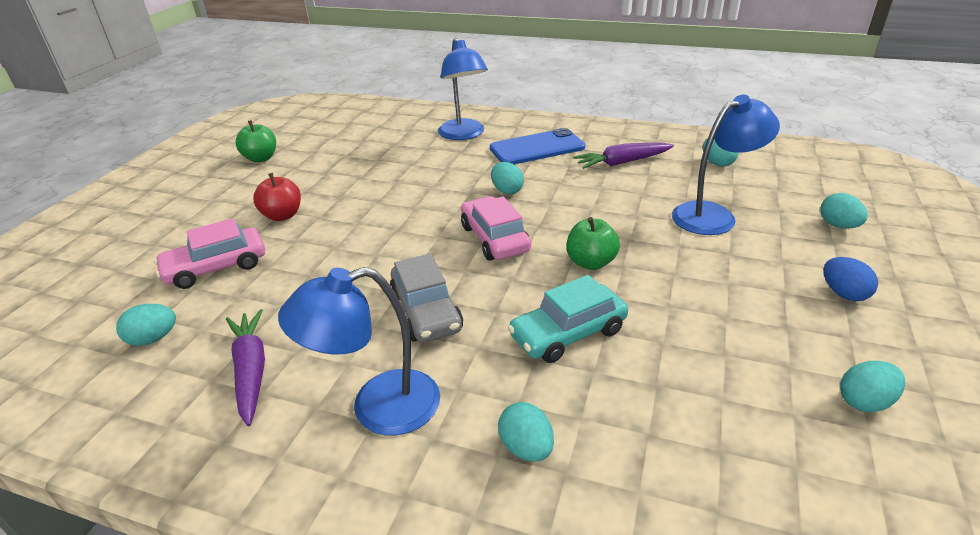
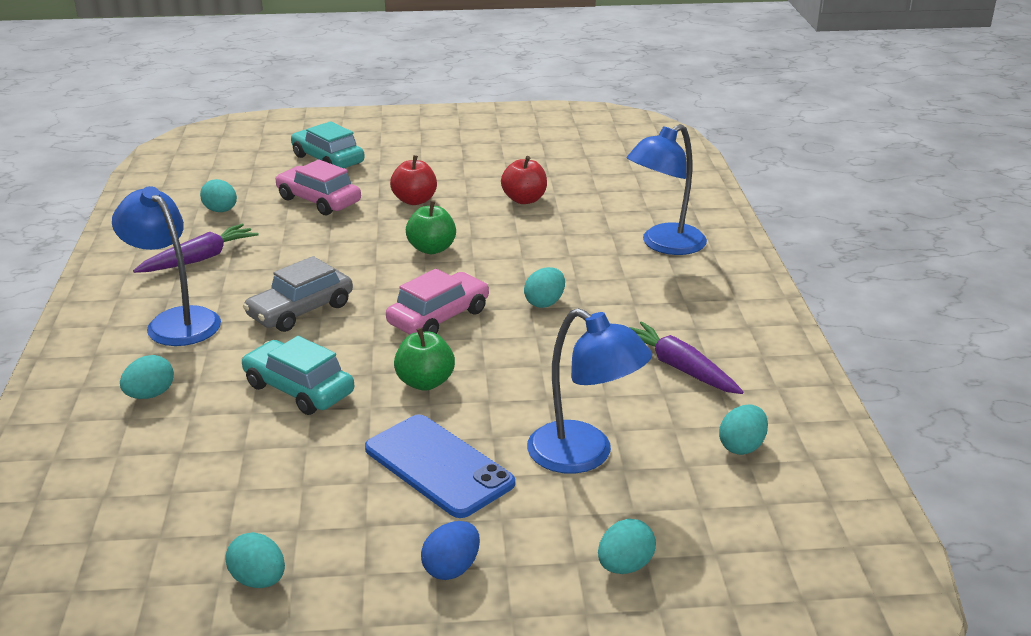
camera: 65 degrees right, 5 degrees down
green apple [236,120,276,162] -> green apple moved to [406,201,456,254]
blue phone [490,128,585,164] -> blue phone moved to [365,415,515,518]
none -> turquoise car [291,121,365,168]
none -> red apple [501,156,547,204]

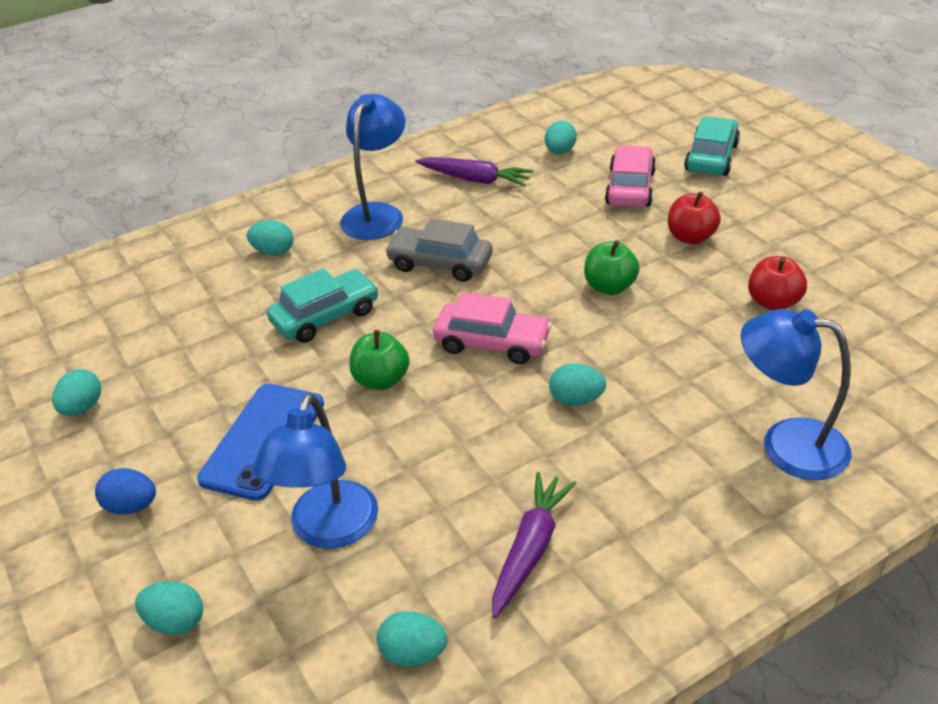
camera: 65 degrees right, 10 degrees up
turquoise car [241,336,354,415] -> turquoise car turned 45 degrees clockwise [267,268,379,343]

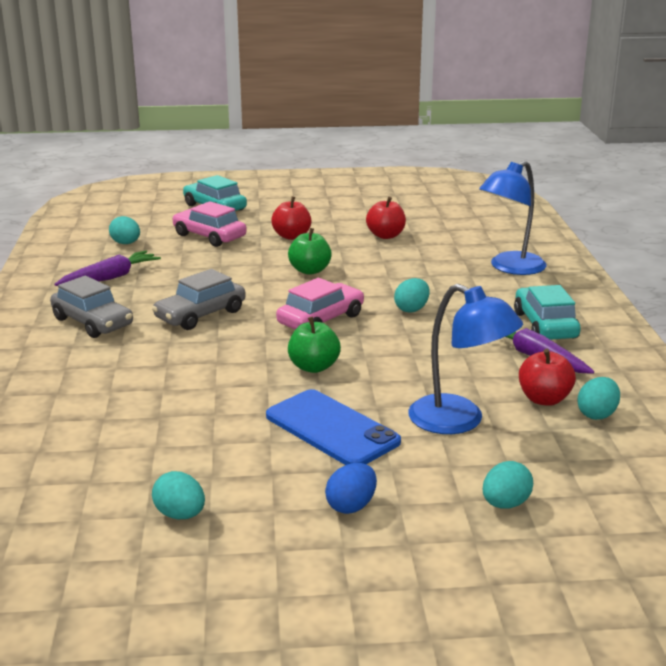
camera: 65 degrees left, 15 degrees down
turquoise egg [247,220,293,256] -> none
turquoise car [267,268,379,343] -> turquoise car moved to [514,285,581,340]
blue lamp [340,94,406,240] -> grey car [50,276,133,338]
none -> red apple [519,349,576,406]

